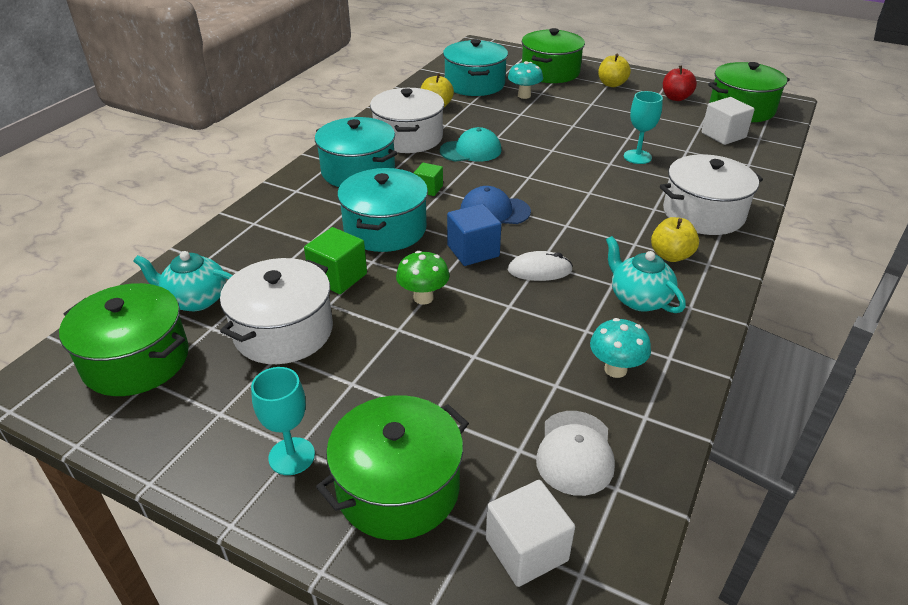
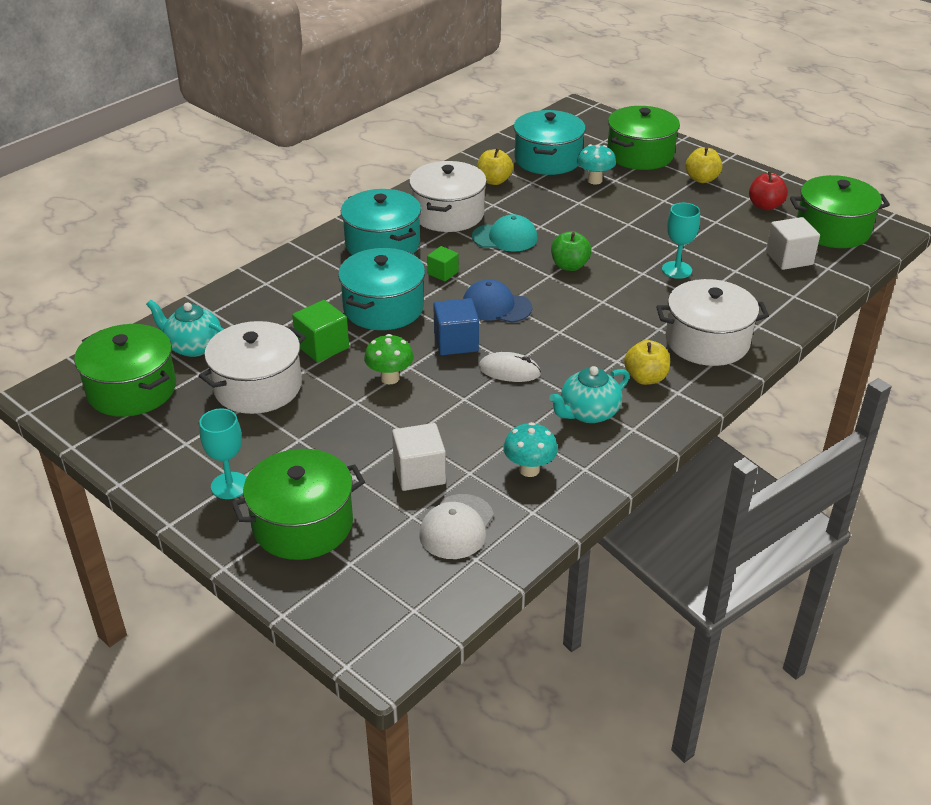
camera: 15 degrees right, 0 degrees up
white cube [486,480,575,587] -> white cube moved to [392,423,446,491]
turquoise teapot [606,236,686,313] -> turquoise teapot turned 105 degrees counterclockwise [549,366,629,423]
none -> green apple [551,231,592,271]

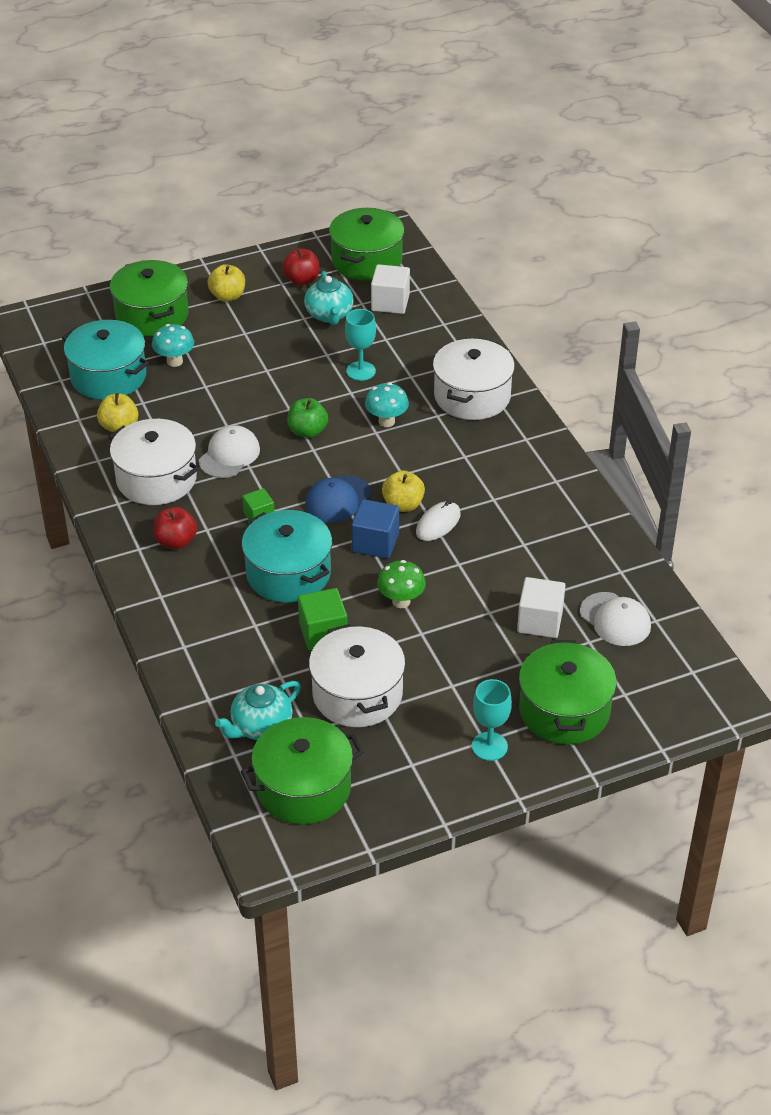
camera: 65 degrees left, 5 degrees up
turquoise pot [341,189,421,255] -> red apple [154,507,197,549]
turquoise cap [472,214,538,251] -> white cap [199,425,260,478]
turquoise mushroom [503,422,558,477] -> turquoise mushroom moved to [365,383,409,427]
turquoise teapot [549,366,629,423] -> turquoise teapot moved to [304,271,354,325]
yellow apple [624,340,670,385] -> yellow apple moved to [382,470,425,512]

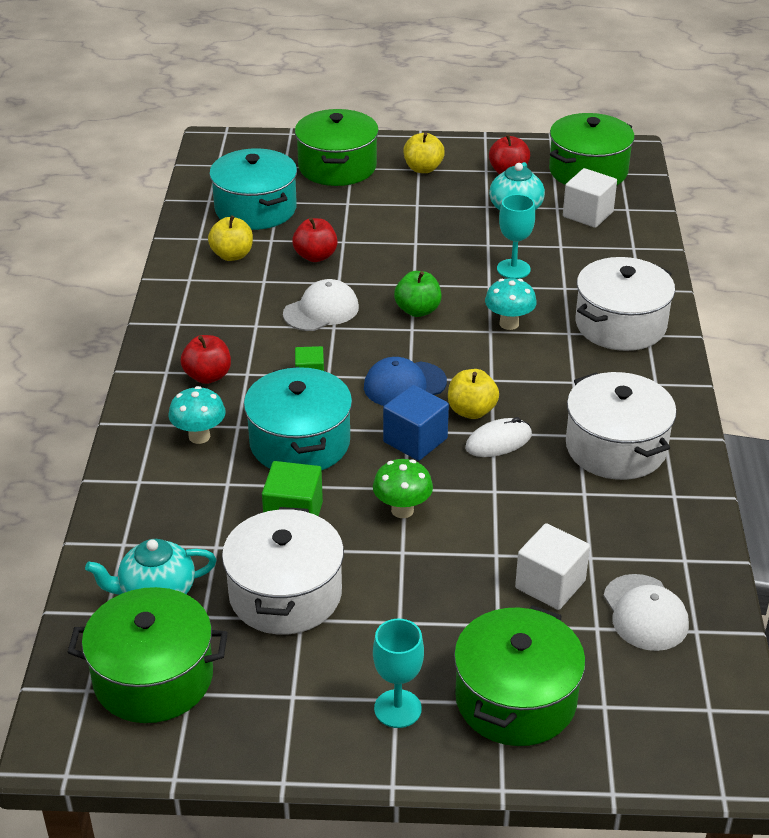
camera: 25 degrees right, 5 degrees down
white pot [109,419,199,505] -> white pot moved to [566,372,677,480]
turquoise mushroom [152,324,194,367] -> turquoise mushroom moved to [169,386,226,444]
none -> red apple [292,218,338,262]

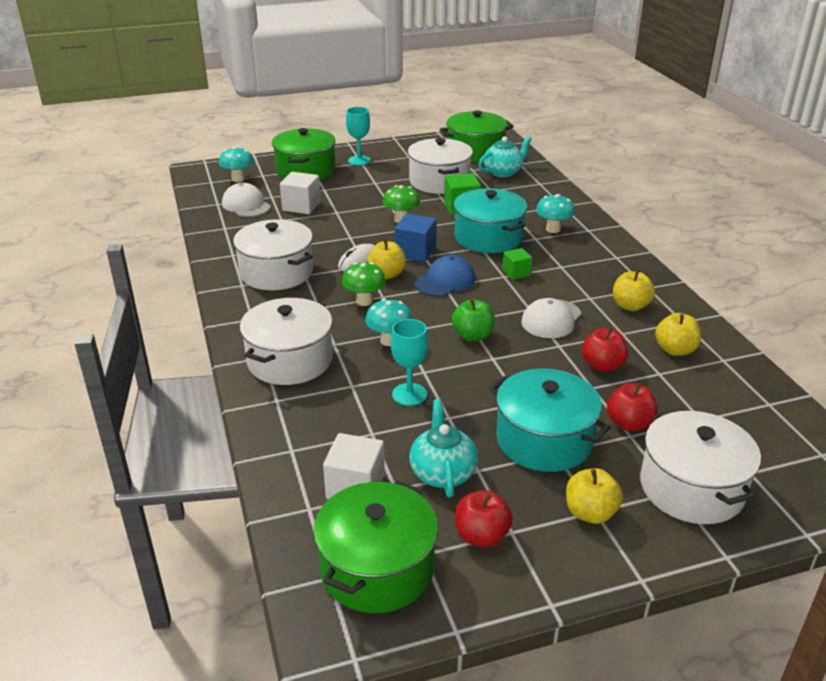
camera: 160 degrees right, 5 degrees down
red apple [181,335,231,384] -> red apple moved to [607,383,658,432]
turquoise pot [209,148,297,230] -> turquoise pot moved to [489,368,610,472]
green pot [295,109,379,186] -> white pot [640,410,761,524]
none -> turquoise mushroom [219,147,253,182]
none -> green mushroom [342,262,386,306]
none -> yellow apple [613,269,655,311]

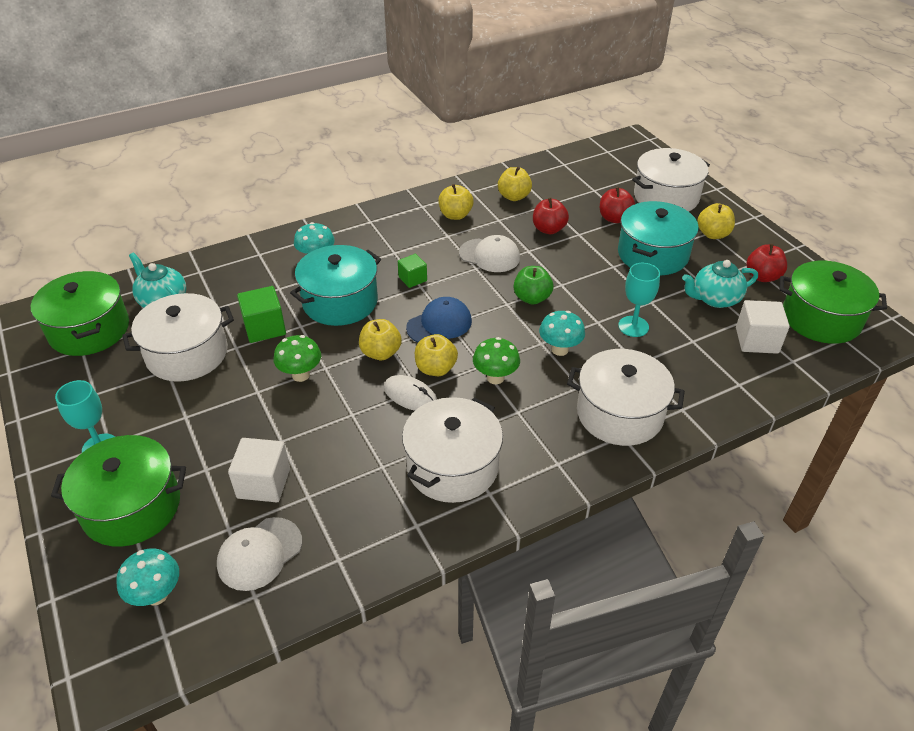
camera: 100 degrees left, 10 degrees up
blue cube [395,214,437,262] -> yellow apple [359,319,402,360]
blue cap [414,255,475,296] -> blue cap turned 105 degrees clockwise [406,297,472,342]

